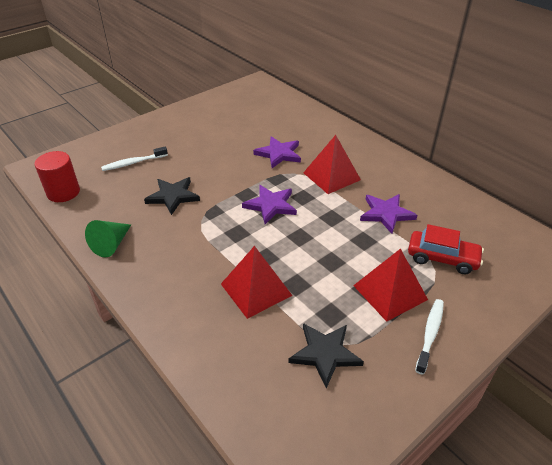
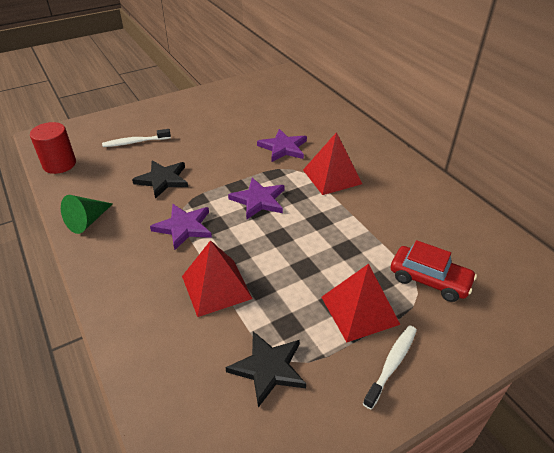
camera: 10 degrees right, 0 degrees up
purple star [360,194,417,234] -> purple star moved to [150,204,212,250]

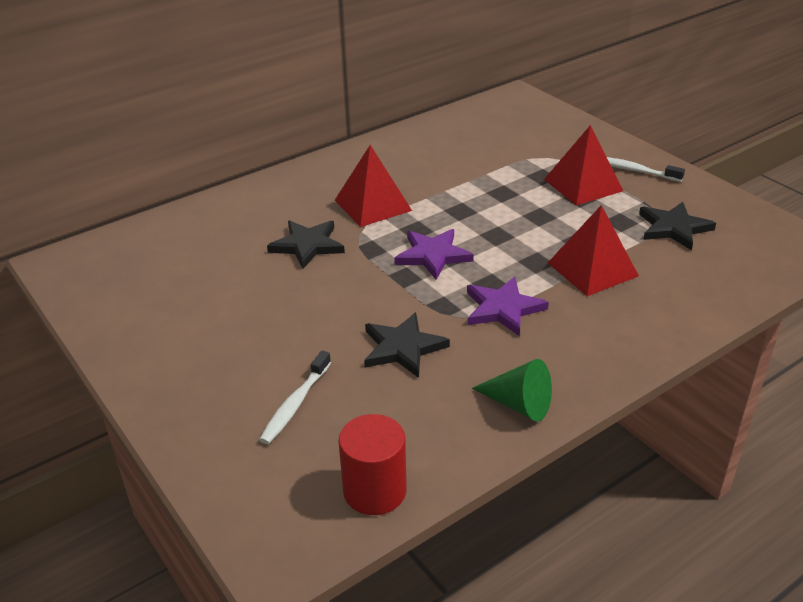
camera: 95 degrees left, 5 degrees down
white toothbrush [102,129,171,147] -> white toothbrush turned 45 degrees clockwise [259,351,331,444]
purple star [257,129,307,162] -> black star [267,220,345,269]
red car [391,240,477,302] -> none

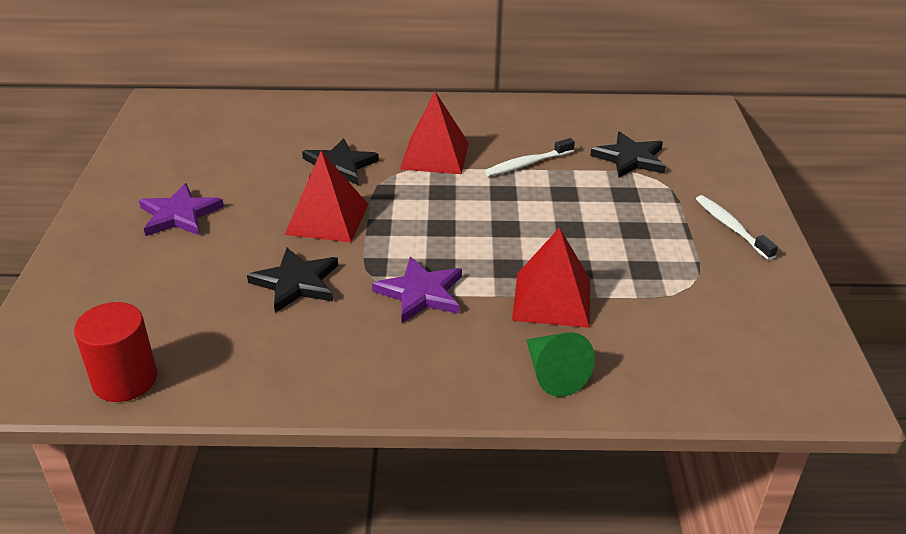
camera: 35 degrees right, 0 degrees up
white toothbrush [259,351,331,444] -> white toothbrush moved to [484,138,575,176]
purple star [394,229,474,280] -> purple star moved to [139,183,224,236]
green cone [472,359,552,421] -> green cone moved to [526,332,595,397]
red pyramid [544,125,623,205] -> red pyramid moved to [285,151,368,242]
black star [639,202,716,250] -> black star moved to [590,132,666,178]

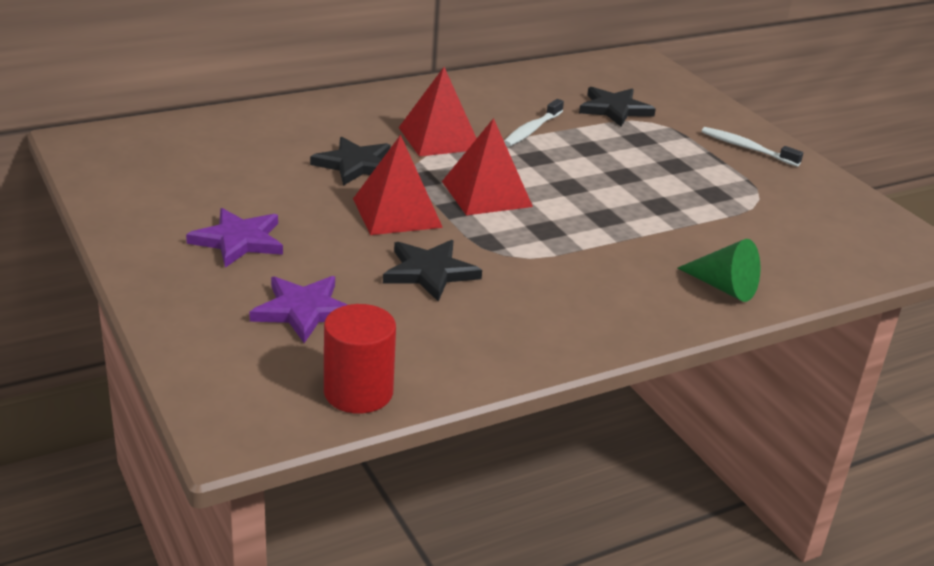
camera: 30 degrees left, 5 degrees down
purple star [372,257,462,323] -> purple star moved to [249,276,348,343]
red pyramid [512,227,590,328] -> red pyramid moved to [442,118,533,215]

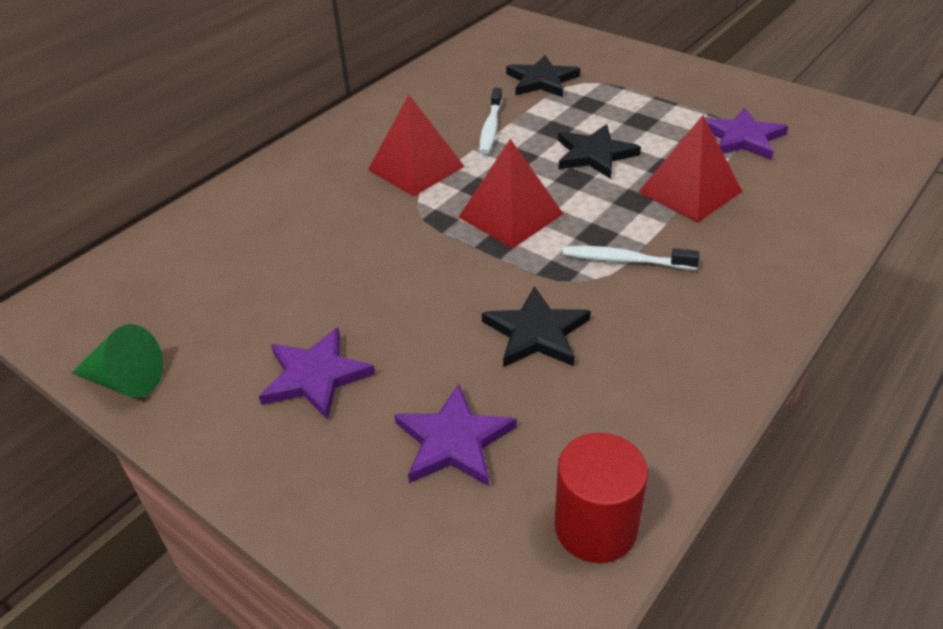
camera: 20 degrees left, 10 degrees up
black star [310,137,390,186] -> black star moved to [558,124,641,179]
red pyramid [353,135,443,235] -> red pyramid moved to [638,115,742,223]
green cone [678,239,761,302] -> green cone moved to [71,324,163,398]
white toothbrush [702,127,803,167] -> white toothbrush moved to [562,246,700,270]
none -> purple star [706,108,788,160]

